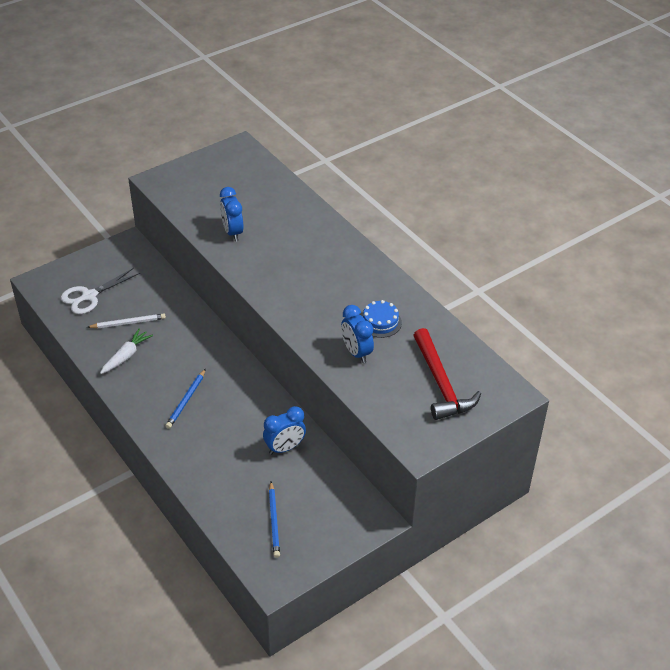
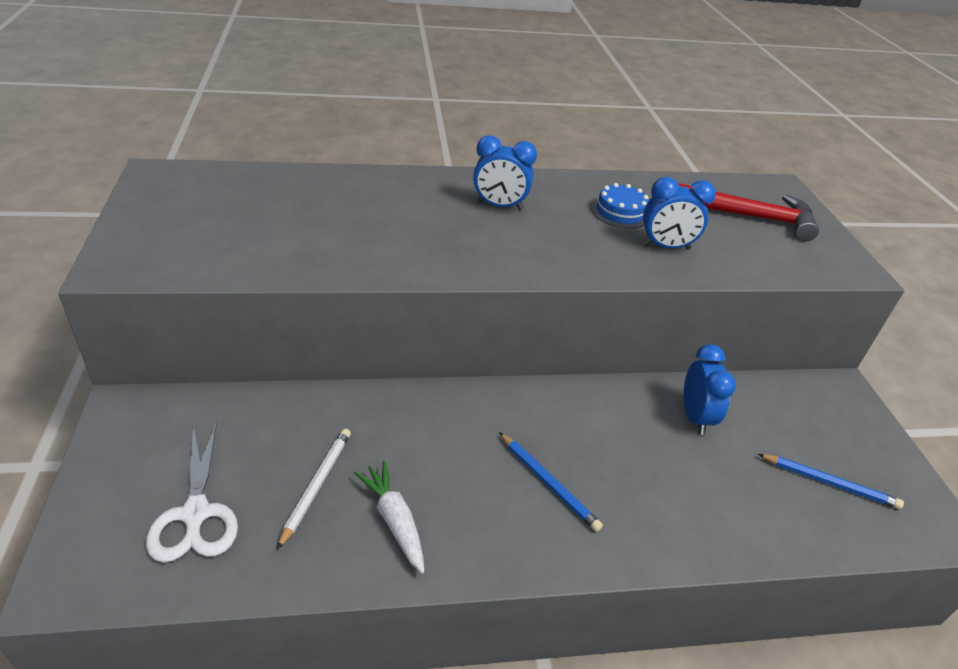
camera: 65 degrees left, 5 degrees down
blue clock [220,187,244,241] -> blue clock moved to [473,135,537,210]

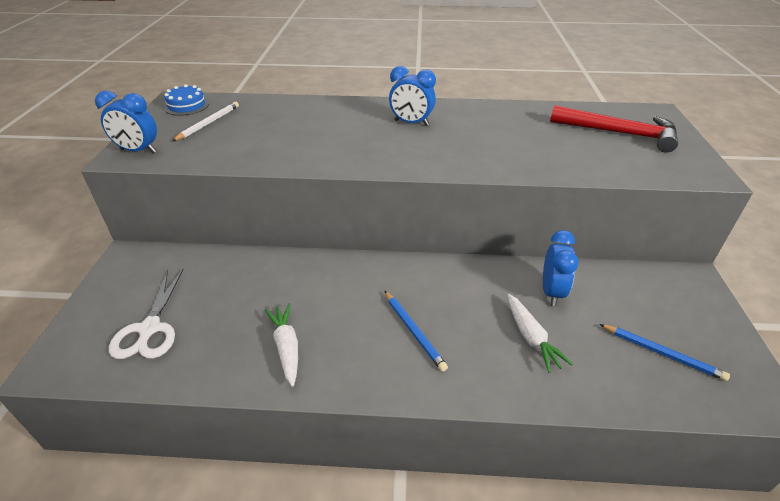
camera: 15 degrees right, 0 degrees up
white pencil [277,429,351,550] -> white pencil moved to [172,102,239,141]
blue cake [592,183,649,229] -> blue cake moved to [164,84,209,116]
blue clock [642,177,716,250] -> blue clock moved to [95,91,157,153]
none -> white carrot [508,294,573,373]

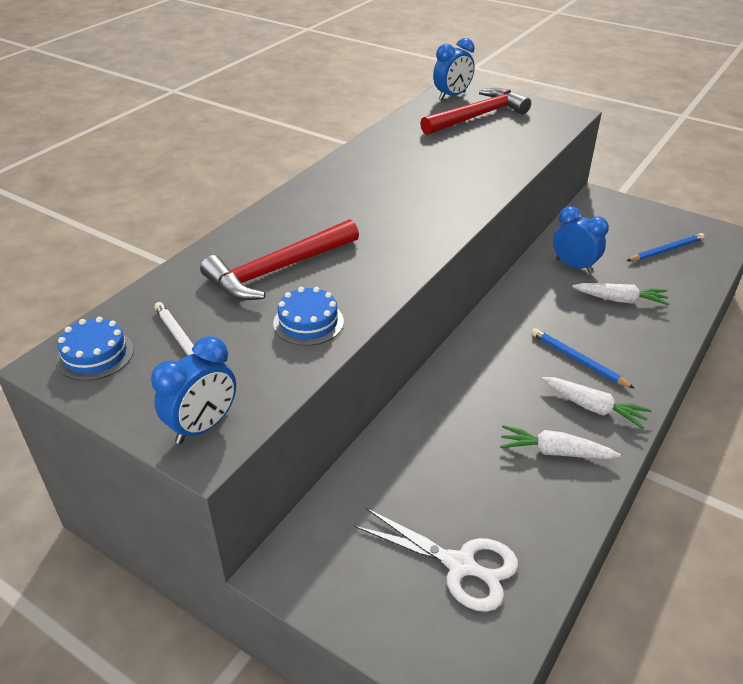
camera: 60 degrees left, 0 degrees up
blue pencil [385,291,448,372] -> blue pencil turned 135 degrees counterclockwise [531,328,635,389]
blue clock [389,66,436,126] -> blue clock moved to [433,38,475,100]
none -> red hammer [200,219,359,300]
none -> blue cake [273,287,344,346]
none -> white carrot [541,377,652,429]

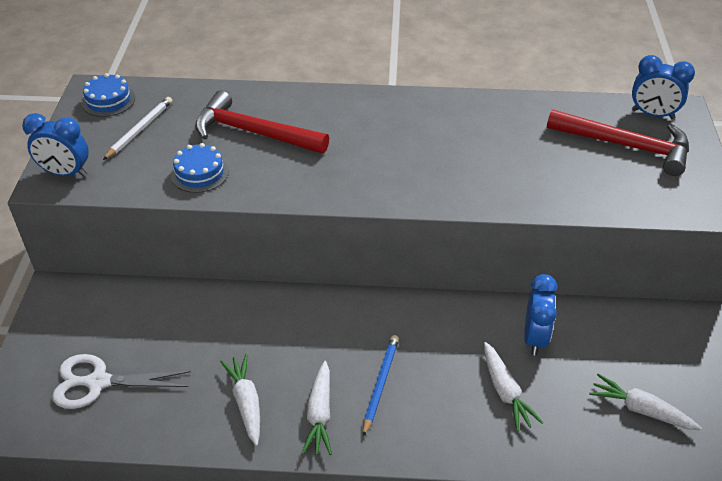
camera: 60 degrees right, 5 degrees up
white scissors [355,508,518,612] -> white scissors turned 90 degrees clockwise [52,354,191,409]
blue pencil [627,233,705,261] -> white carrot [590,374,702,430]

